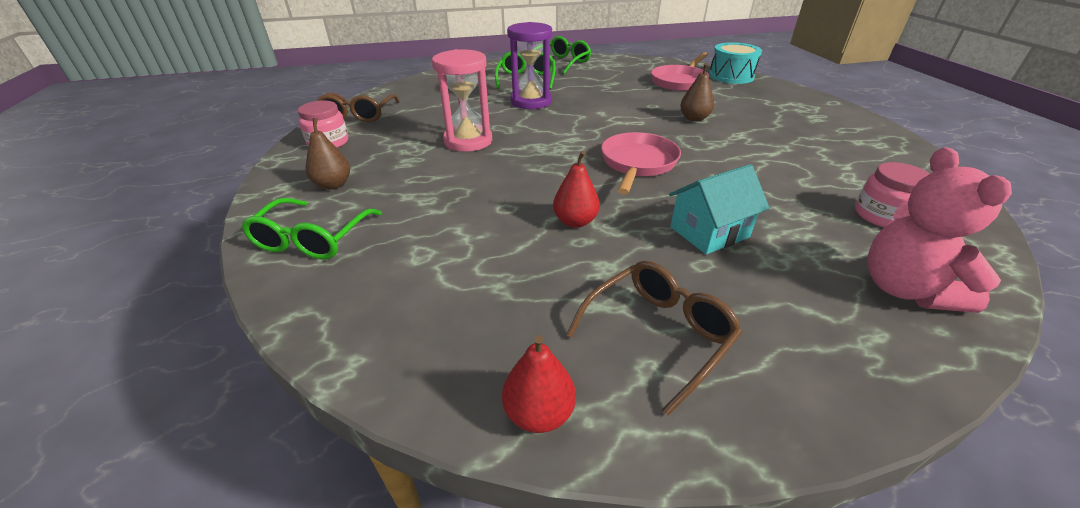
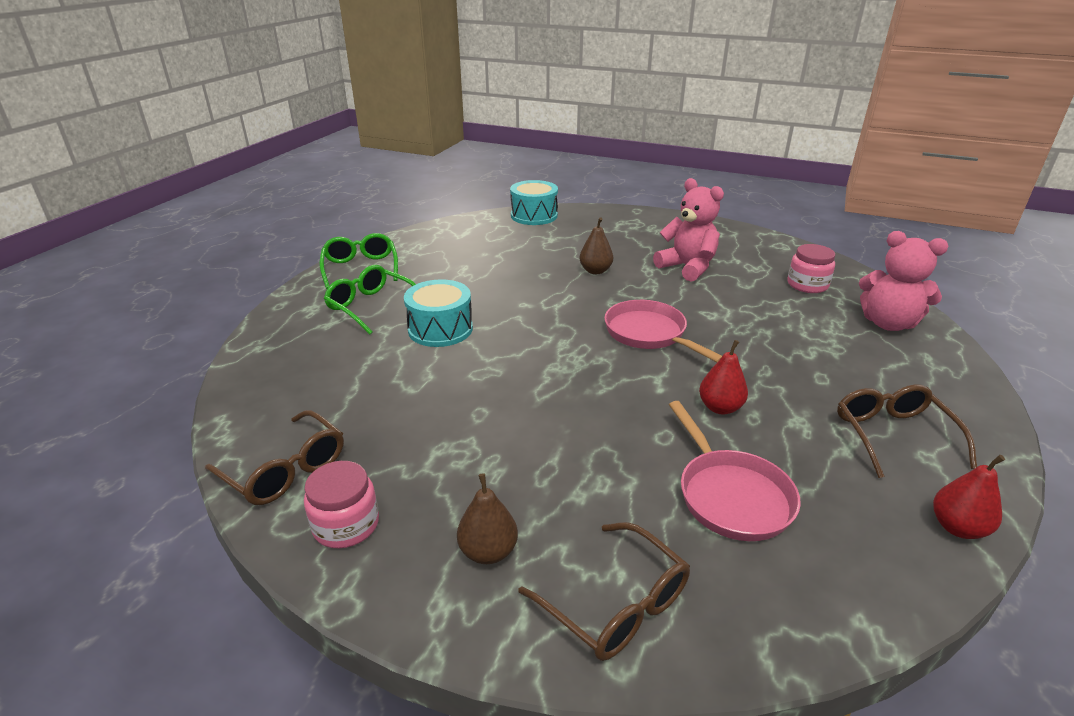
camera: 55 degrees left, 5 degrees down
green glasses [241,198,382,260] -> brown glasses [518,522,690,661]
pink hourglass [432,49,492,152] -> none
purple hourglass [507,22,552,109] -> turquoise drum [404,279,473,347]
pink pan [651,52,709,91] -> pink pan moved to [669,401,801,541]
turquoise house [669,164,770,255] -> none
none -> pink teddy bear [653,178,724,282]

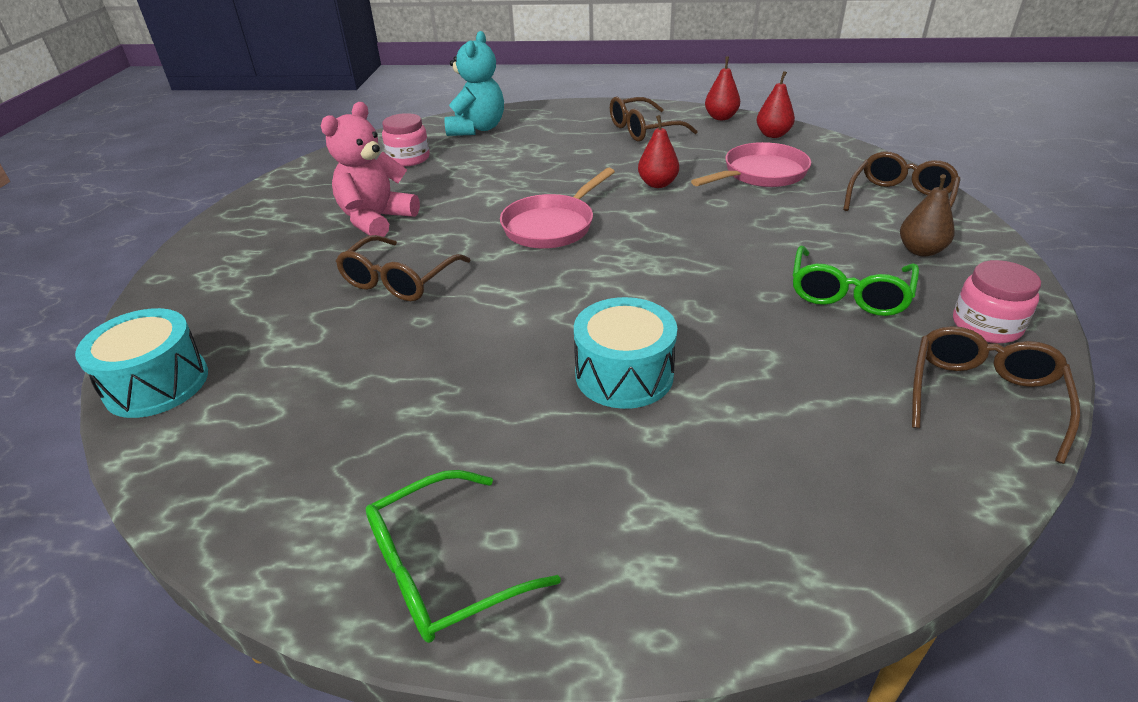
camera: 105 degrees left, 5 degrees up
green glasses [324,265,416,335] -> green glasses moved to [793,246,919,316]
brown pear [579,217,613,274] -> brown glasses [336,235,471,301]
pink teddy bear [859,231,948,331] -> turquoise teddy bear [445,31,504,136]
none -> red pear [757,71,795,138]

